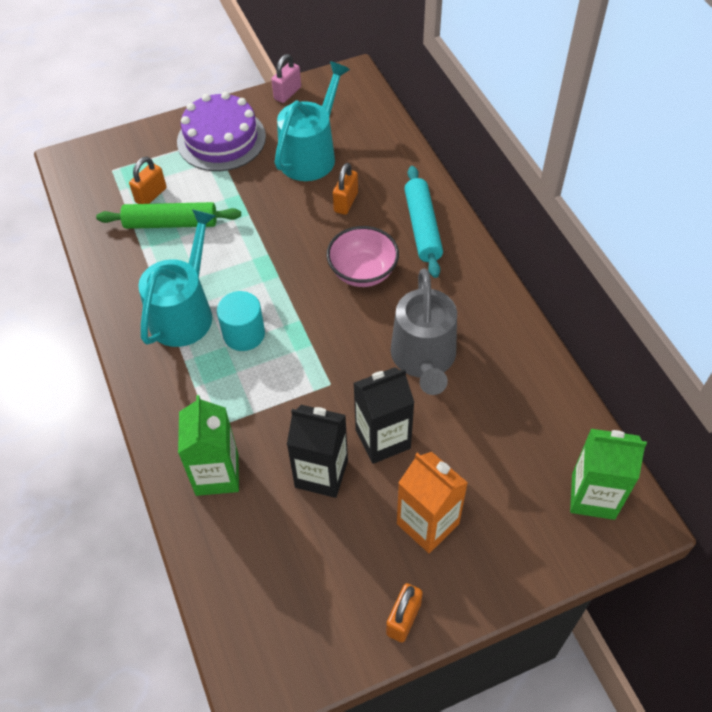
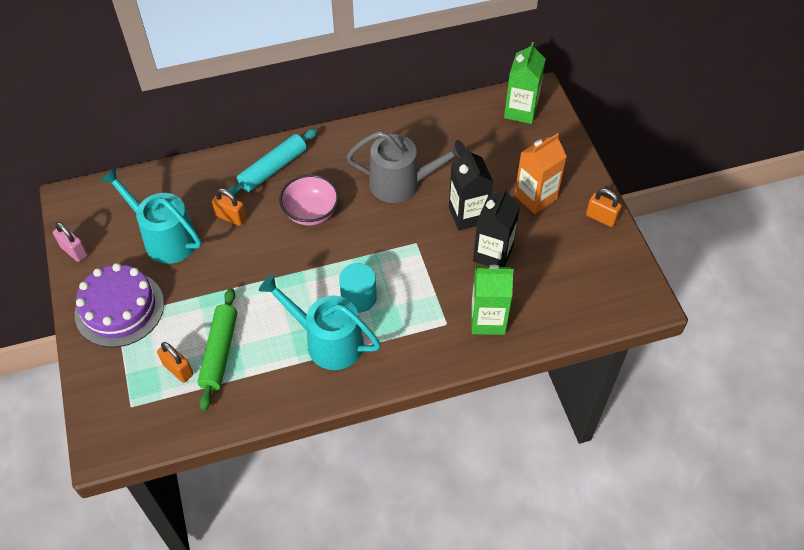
camera: 85 degrees left, 0 degrees up
turquoise rolling pin [404,166,443,278] -> turquoise rolling pin turned 45 degrees counterclockwise [226,128,318,196]

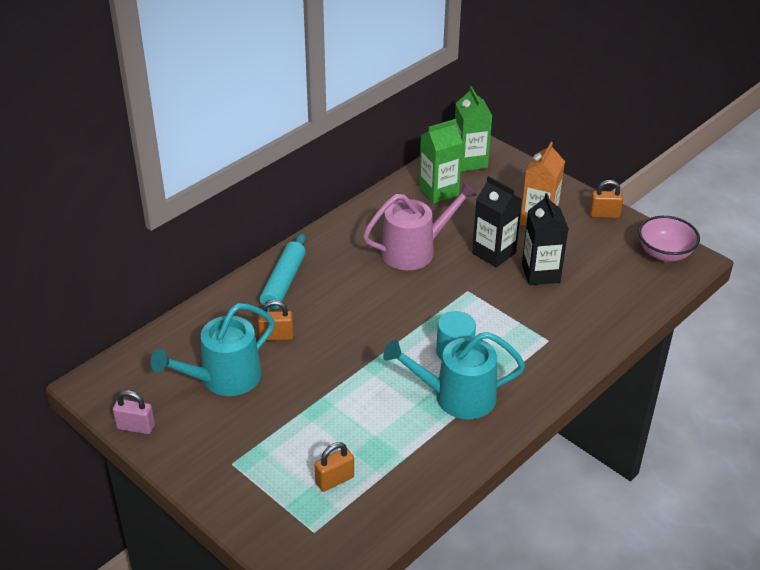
camera: 30 degrees left, 15 degrees down
purple cake [75,263,164,347] -> none
turquoise watering can [100,168,202,264] -> turquoise watering can turned 45 degrees counterclockwise [151,303,275,396]
orange padlock [157,342,193,383] -> orange padlock turned 45 degrees counterclockwise [315,442,354,492]
green rolling pin [198,288,237,411] -> none
pink bowl [279,174,339,226] -> pink bowl moved to [638,216,700,262]
grey watering can [346,131,467,203] -> pink watering can [363,181,477,270]
green carton [471,265,514,335] -> green carton moved to [419,119,463,204]

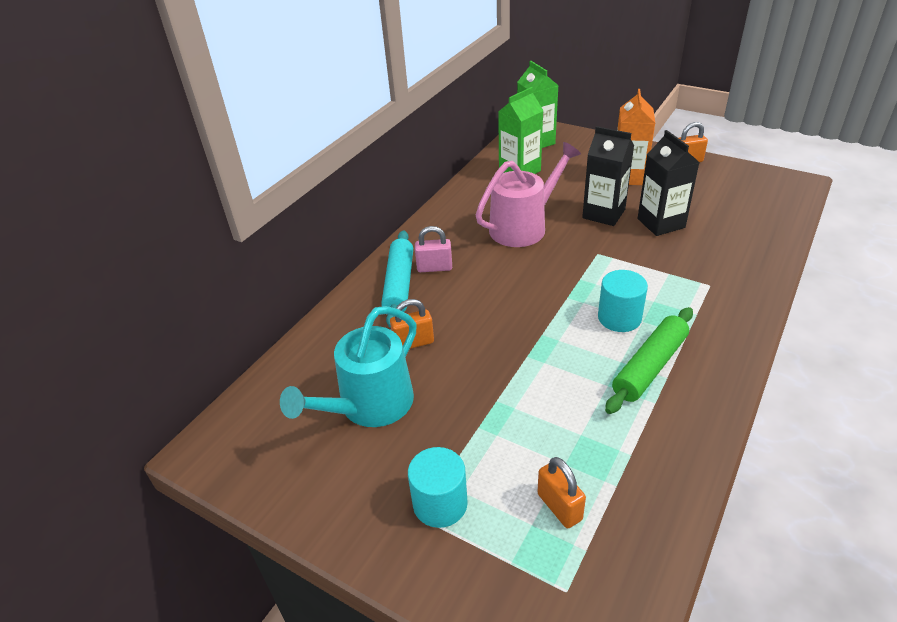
camera: 10 degrees left, 0 degrees up
pink padlock [113,390,155,434] -> pink padlock moved to [415,226,452,272]
orange padlock [315,442,354,492] -> orange padlock turned 75 degrees counterclockwise [537,457,586,528]
turquoise watering can [383,332,525,419] -> green rolling pin [605,307,693,414]
pink bowl [638,216,700,262] -> none
none -> turquoise cylinder [408,447,468,528]

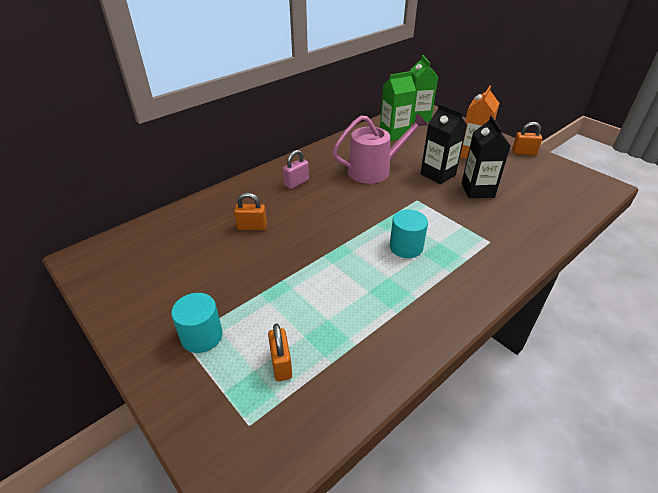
camera: 15 degrees right, 0 degrees up
turquoise watering can [280,306,417,427] -> none
turquoise rolling pin [381,230,413,328] -> none
pink padlock [415,226,452,272] -> pink padlock turned 60 degrees counterclockwise [283,150,309,189]
green rolling pin [605,307,693,414] -> none

